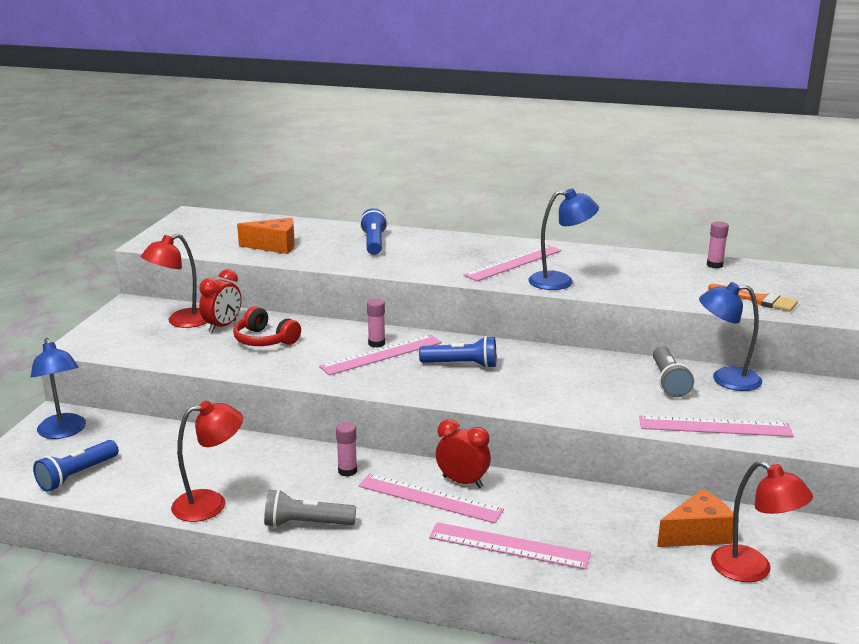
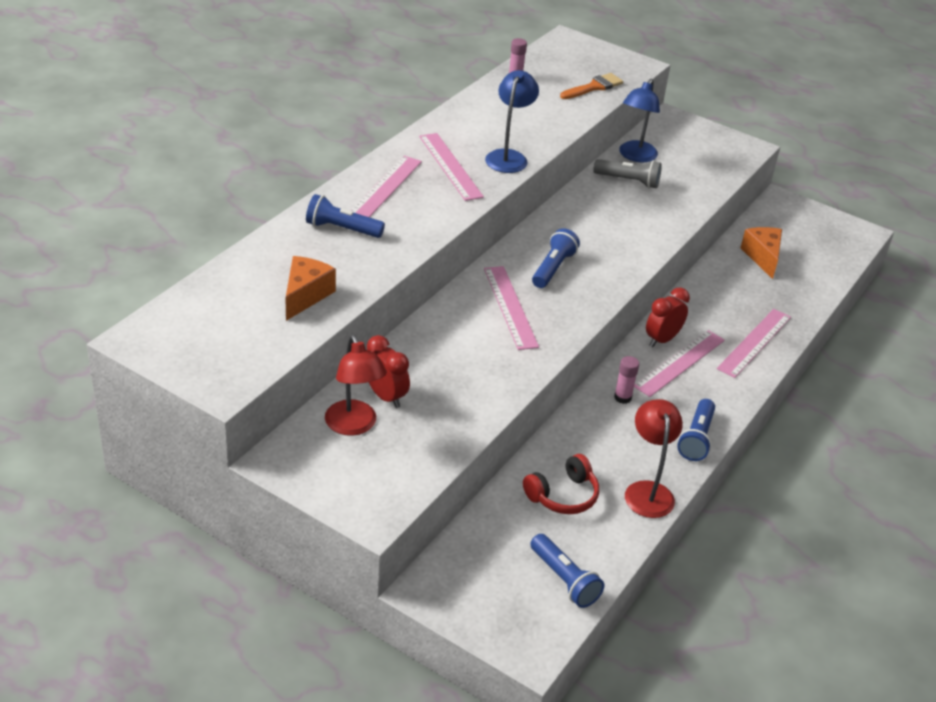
camera: 75 degrees left, 15 degrees up
blue lamp [31,338,86,439] -> none
red headphones [233,306,301,346] -> red headphones moved to [523,454,599,514]
grey flashlight [264,489,356,528] -> blue flashlight [677,399,715,461]
pink glue stick [367,299,385,348] -> none
pink ruler [639,415,794,437] -> pink ruler moved to [351,156,422,217]
red lamp [711,461,813,582] -> none

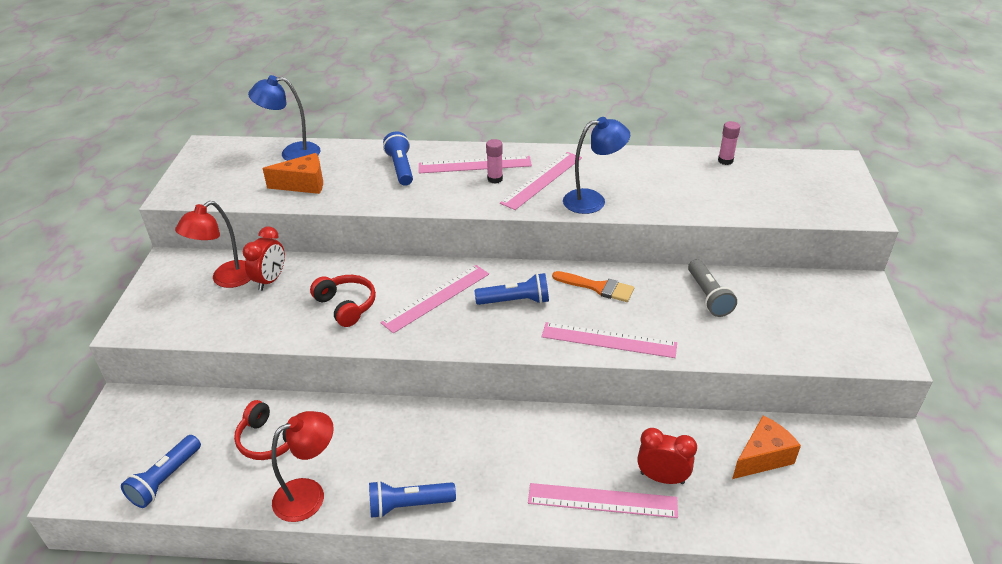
camera: 65 degrees right, 0 degrees up
orange brush [560,73,623,99] -> orange brush moved to [552,271,634,302]
pink glue stick [614,356,639,404] -> pink glue stick moved to [486,139,503,184]
blue lamp [619,79,660,162] -> blue lamp moved to [248,75,320,161]
pink ruler [634,330,725,397] -> pink ruler moved to [542,322,677,358]
red clock [646,287,690,347] -> red clock moved to [637,428,697,484]
none -> red headphones [310,275,376,327]

